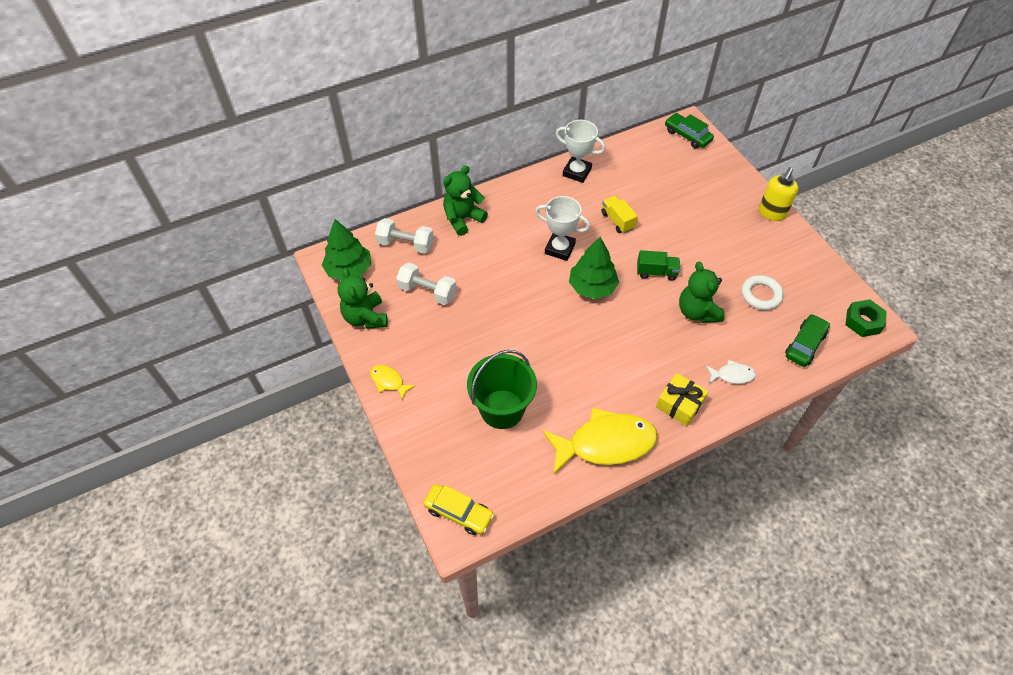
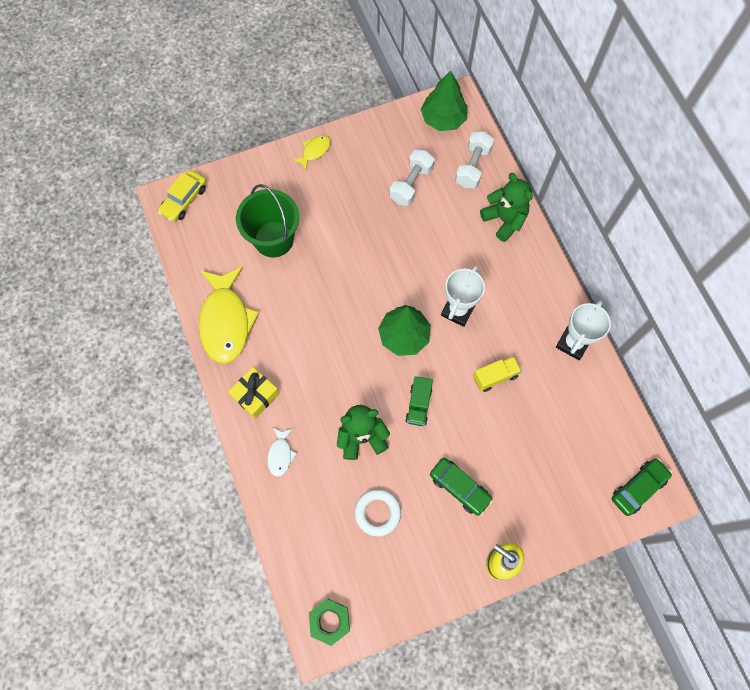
camera: 95 degrees right, 15 degrees up
green teddy bear [338,268,388,329] -> none
green car [785,314,830,367] -> green car moved to [430,458,493,516]

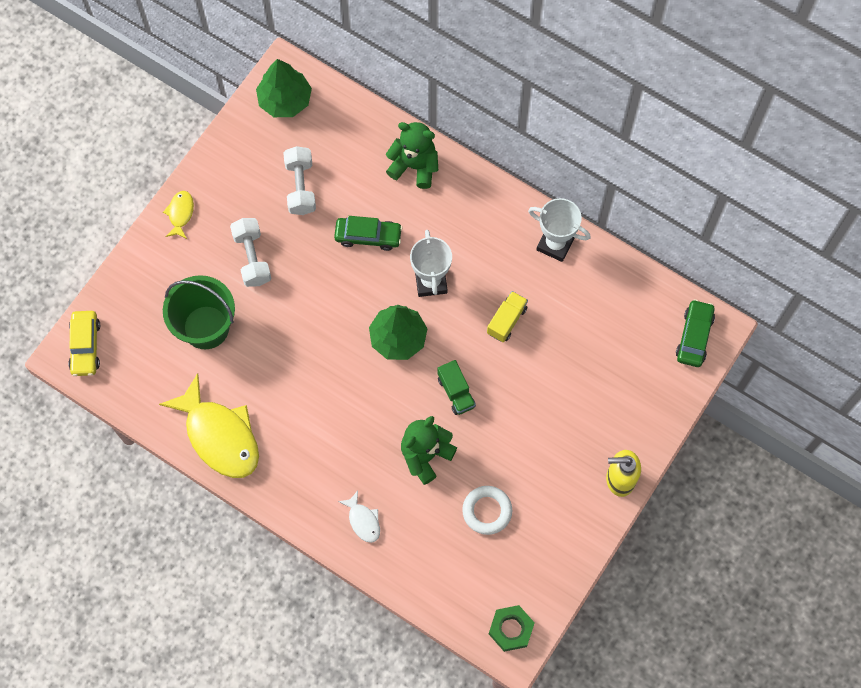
camera: 35 degrees left, 0 degrees up
yellow gift [228,367,280,419] -> none
green car [430,458,493,516] -> green car moved to [334,216,403,251]
white dumbbell [455,131,494,188] -> white dumbbell moved to [230,218,271,287]
white trophy [556,300,611,360] -> white trophy turned 60 degrees counterclockwise [528,198,591,262]

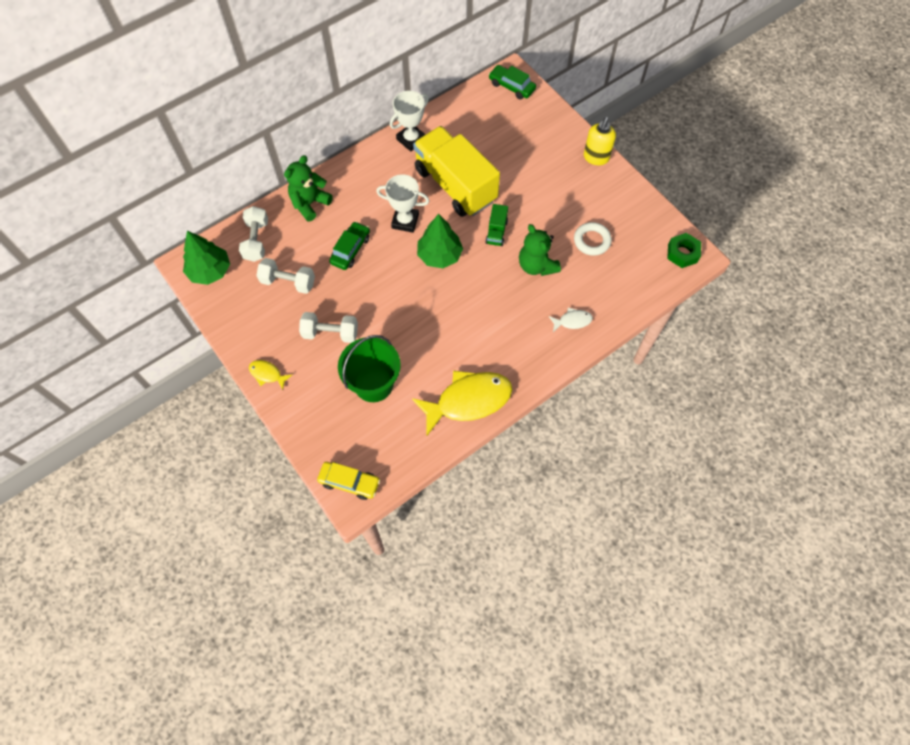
camera: 70 degrees left, 5 degrees down
green truck [437,360,476,415] -> green truck turned 105 degrees clockwise [485,204,508,246]
yellow truck [487,291,528,342] -> yellow truck [413,126,500,217], size x2.46
none -> white dumbbell [239,206,268,262]

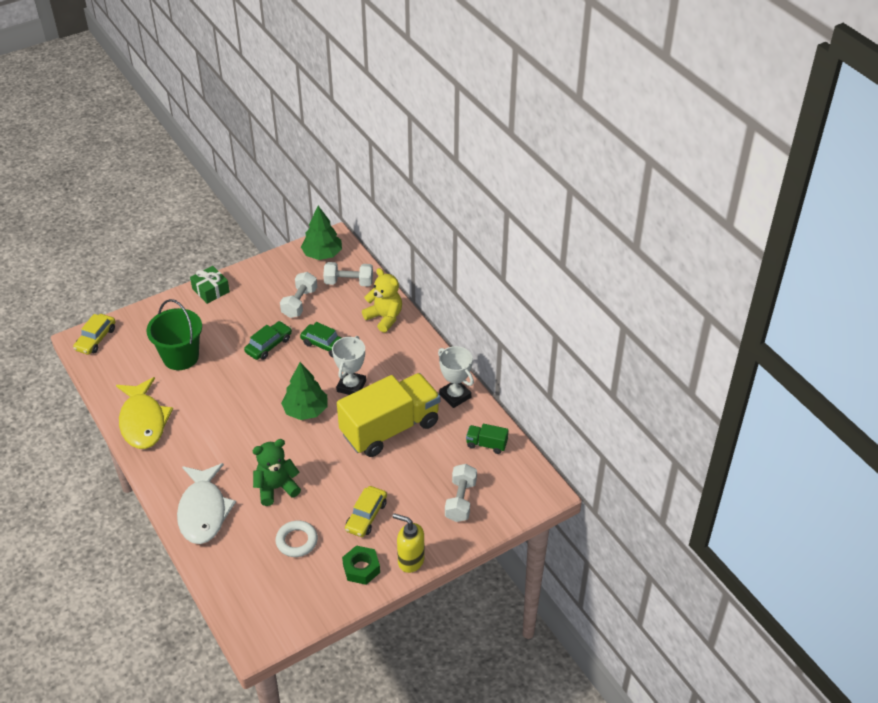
camera: 95 degrees right, 20 degrees down
yellow fish [249,360,292,390] -> green gift [190,266,230,304]
green teddy bear [284,155,333,222] -> yellow teddy bear [362,268,402,333]
white dumbbell [299,312,358,343] -> white dumbbell moved to [445,464,477,522]
green truck [485,204,508,246] -> green truck moved to [466,424,508,454]
green car [489,65,536,99] -> green car moved to [244,321,292,360]
white fish [549,307,593,332] -> white fish [177,463,236,544], size x2.19
green nut [667,233,701,268] -> green nut moved to [342,545,380,585]
none -> yellow car [345,486,387,537]

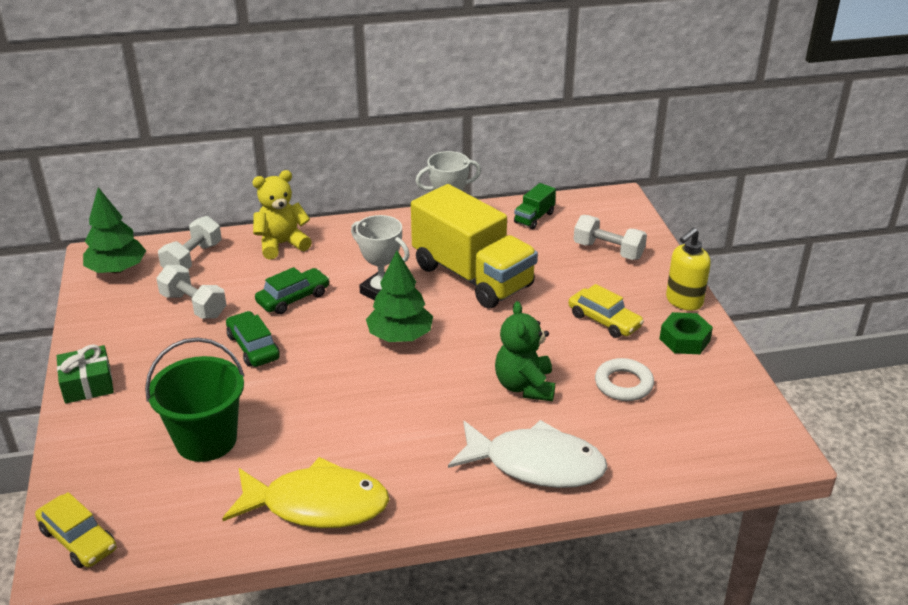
camera: 70 degrees left, 10 degrees down
yellow truck [337,373,440,457] -> yellow truck turned 150 degrees clockwise [411,184,538,309]

